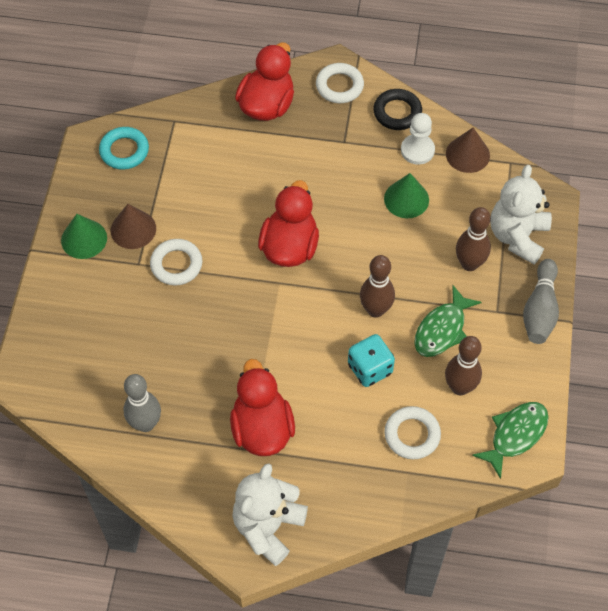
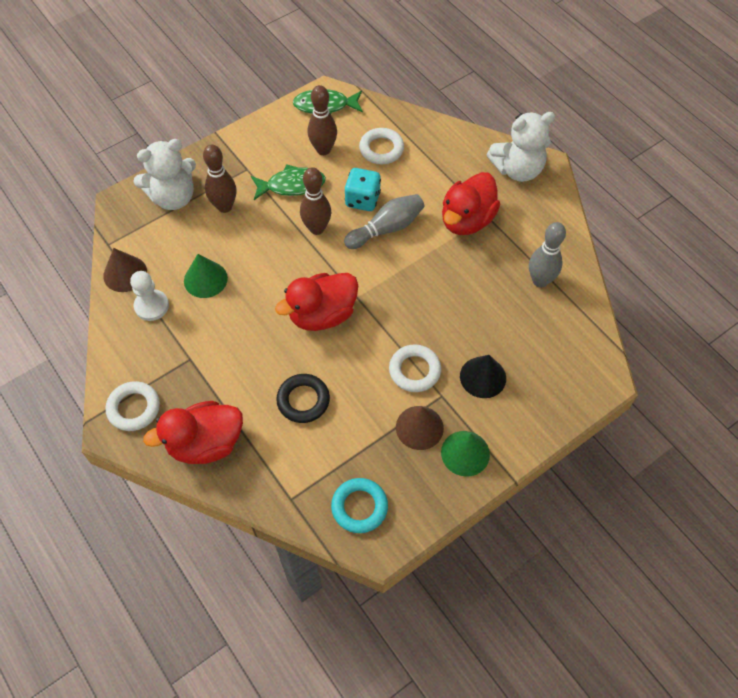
camera: 135 degrees left, 0 degrees up
black ring [373,89,422,130] -> black ring moved to [276,374,330,423]
grey bowling pin [523,259,559,344] -> grey bowling pin moved to [344,194,425,249]
none -> black cone [460,355,506,398]

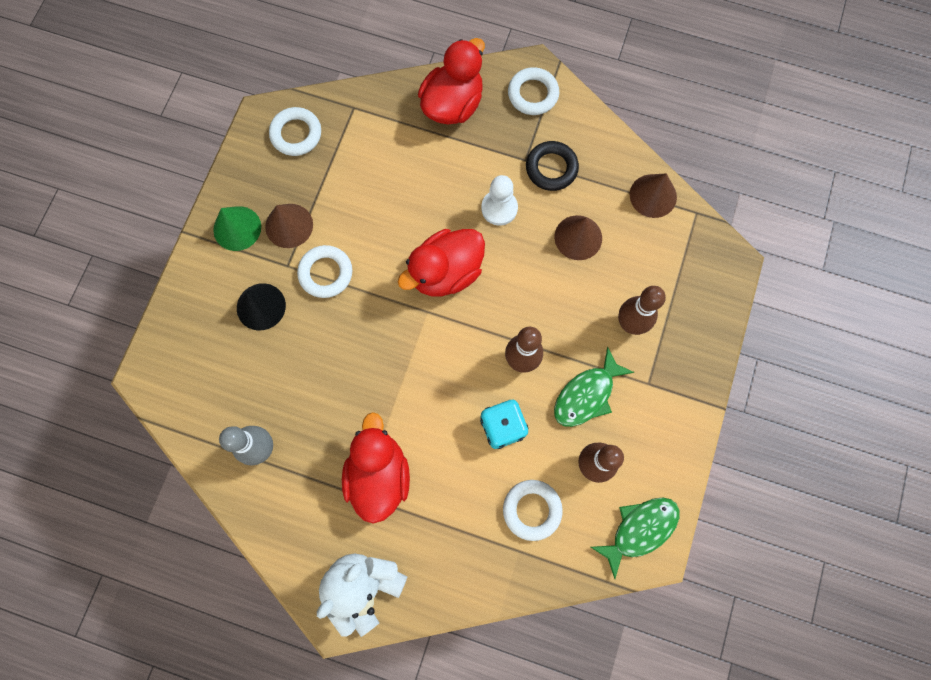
camera: 145 degrees right, 15 degrees up
white pawn [130,271,169,321] -> white pawn moved to [481,175,518,226]
white teddy bear [133,139,196,210] -> none
green cone [184,254,228,298] -> brown cone [554,215,602,260]
red duck [275,273,358,331] -> red duck turned 150 degrees counterclockwise [398,229,485,296]
black ring [276,374,330,423] -> black ring moved to [526,141,579,191]
turquoise ring [331,478,388,533] -> white ring [269,107,321,156]
grey bowling pin [344,194,425,249] -> none

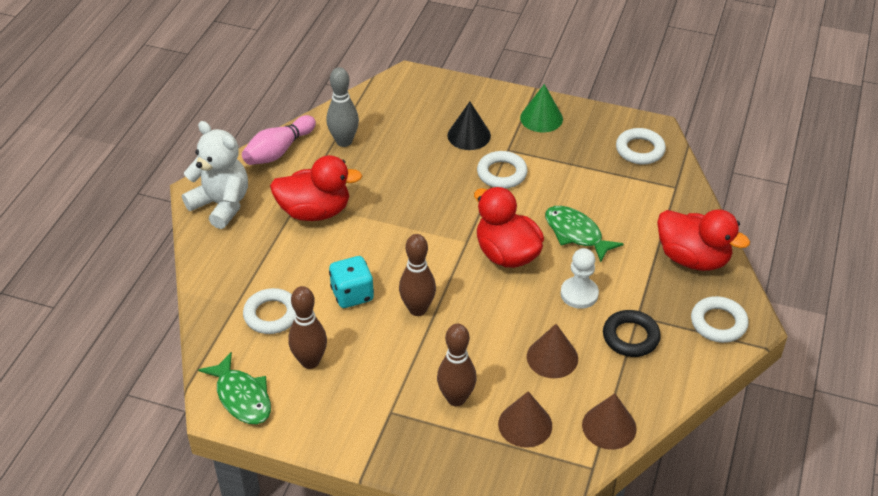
camera: 90 degrees right, 30 degrees down
brown cone [265,204,313,248] -> brown cone moved to [498,391,552,448]
green fish [554,347,634,427] -> green fish moved to [545,206,623,262]
none -> pink bowling pin [242,115,316,165]

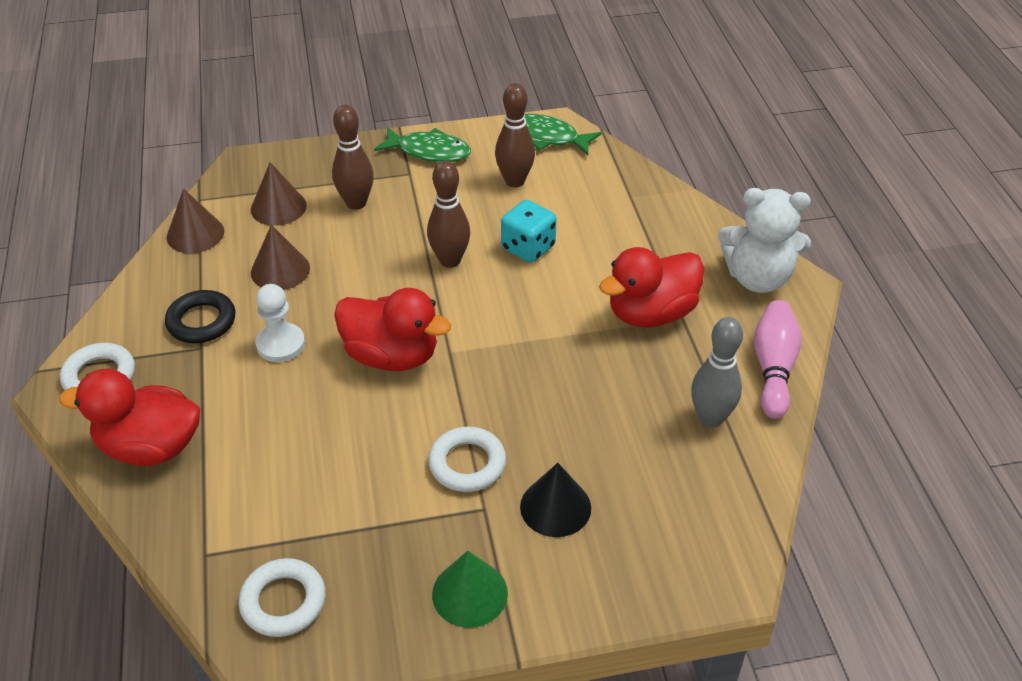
camera: 150 degrees right, 0 degrees up
white ring [243,288,295,334] -> none
green fish [545,206,623,262] -> green fish moved to [374,127,471,162]

